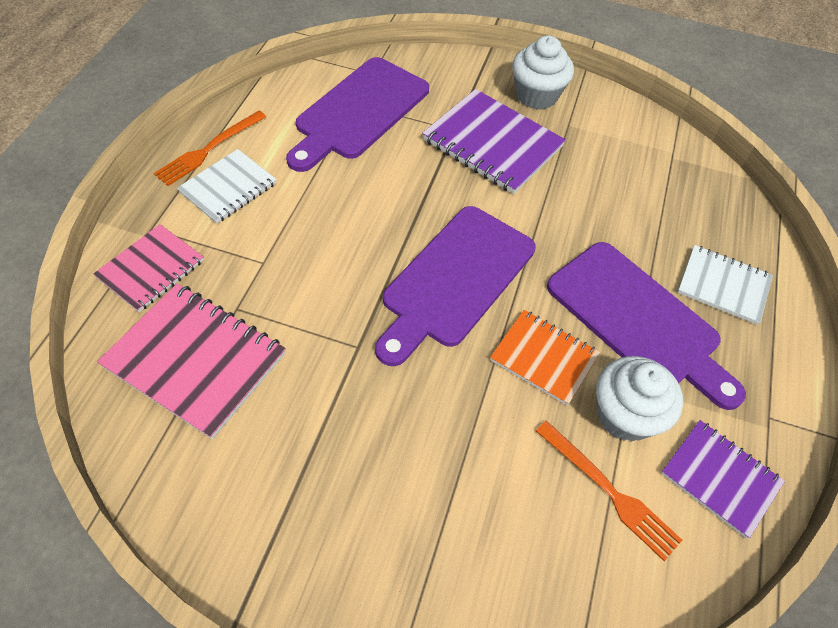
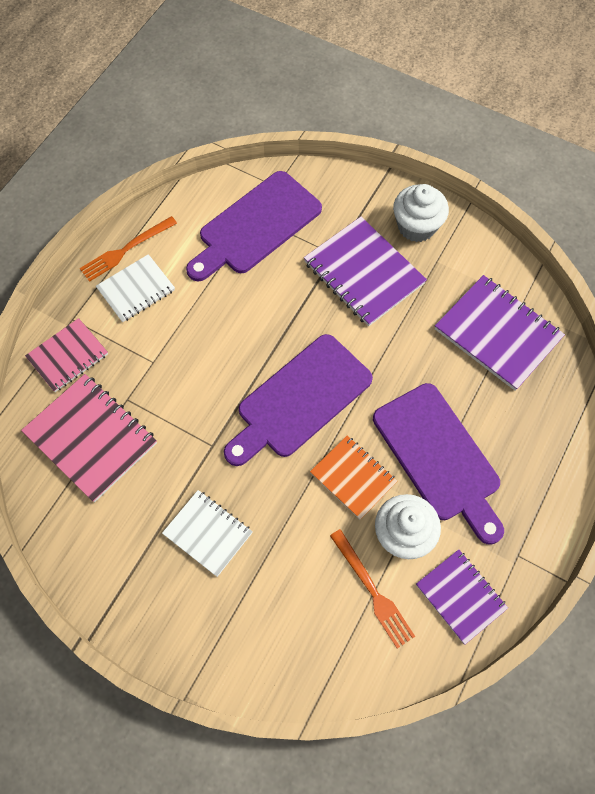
camera: 15 degrees right, 10 degrees up
white notebook [677,245,773,325] -> white notebook moved to [162,490,253,577]
none -> purple notebook [435,275,565,391]

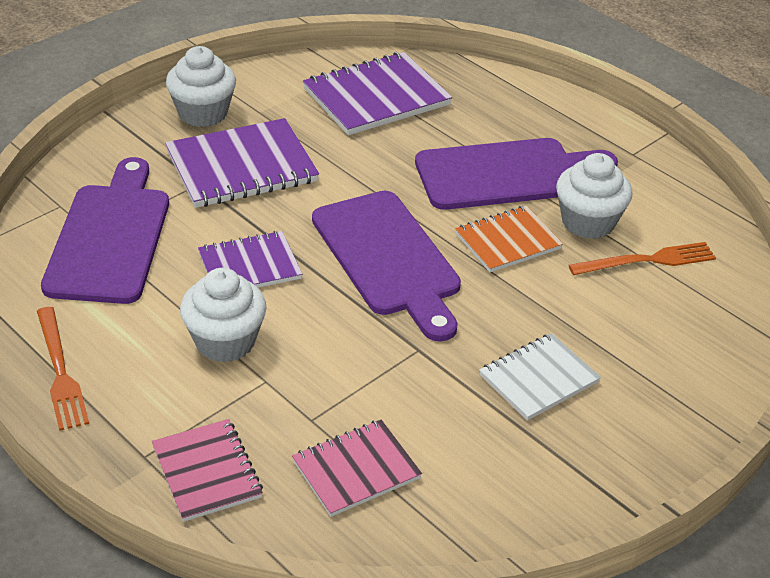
camera: 75 degrees left, 25 degrees down
pink notebook [21,374,157,502] -> pink notebook [292,420,422,517], size x0.63
white notebook [96,254,175,322] -> none
purple cutting board [186,171,322,281] -> purple cutting board turned 150 degrees counterclockwise [41,157,169,304]
purple notebook [416,549,508,645] -> purple notebook moved to [198,231,302,288]
none -> white cupcake [180,268,267,362]

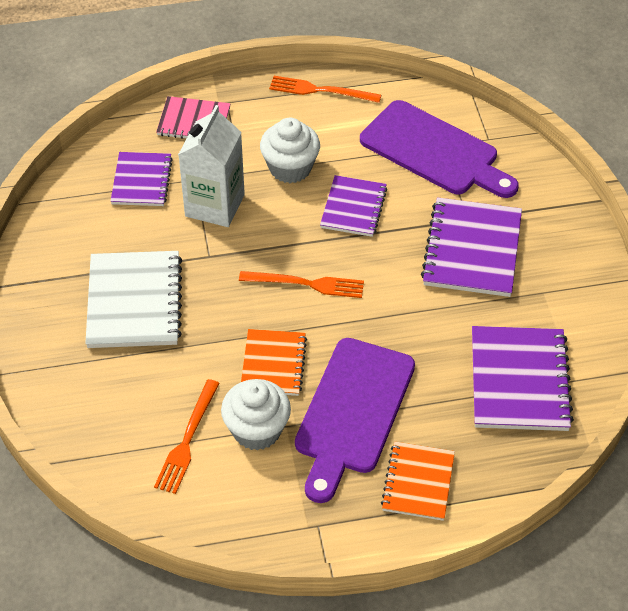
camera: 125 degrees right, 10 degrees up
white cupcake [166,46,236,127] -> none
pink notebook [292,420,422,517] -> purple notebook [110,152,173,206]
purple cutting board [312,191,461,341] -> orange fork [239,271,364,298]
white notebook [479,333,601,421] -> white notebook [85,251,182,348], size x1.58
none -> white carton [178,105,245,227]
none -> orange notebook [381,442,455,521]

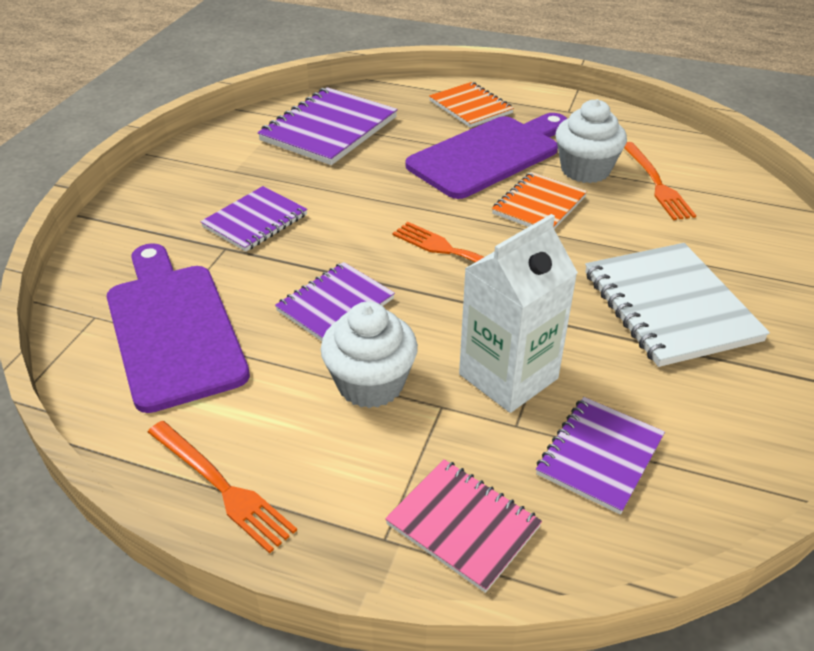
camera: 150 degrees left, 10 degrees down
white notebook [85,251,182,348] -> white notebook turned 45 degrees counterclockwise [585,243,770,367]
orange fork [154,379,220,494] -> orange fork turned 120 degrees clockwise [624,142,696,220]
orange notebook [381,442,455,521] -> orange notebook turned 75 degrees counterclockwise [429,82,514,128]
purple notebook [421,197,522,297] -> purple notebook [200,186,307,252], size x0.63

